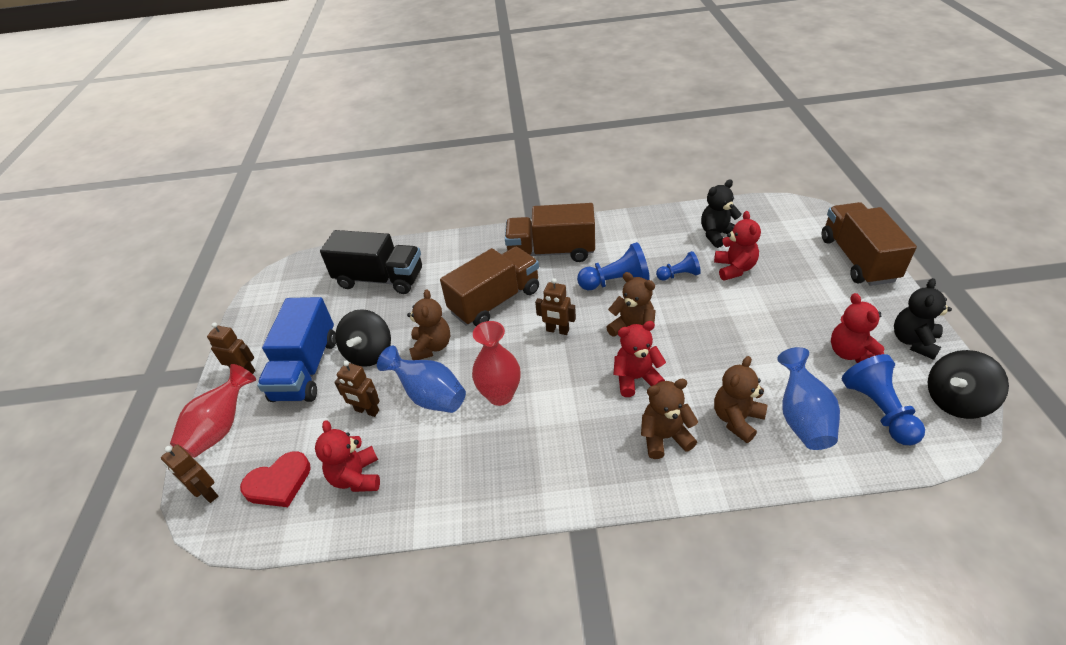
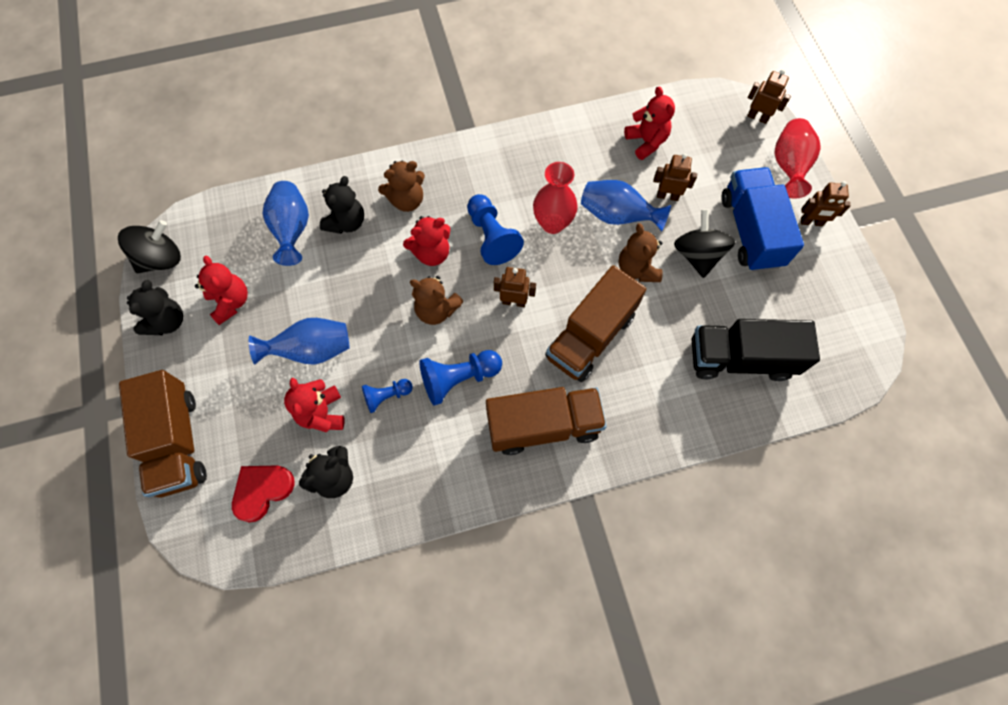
camera: 165 degrees right, 25 degrees up
red heart [240,451,311,507] -> red heart moved to [232,465,295,522]
brown teddy bear [714,356,767,443] -> black teddy bear [320,176,364,234]
blue pawn [842,354,925,445] -> blue pawn moved to [467,194,524,265]
none -> blue vase [249,318,350,365]

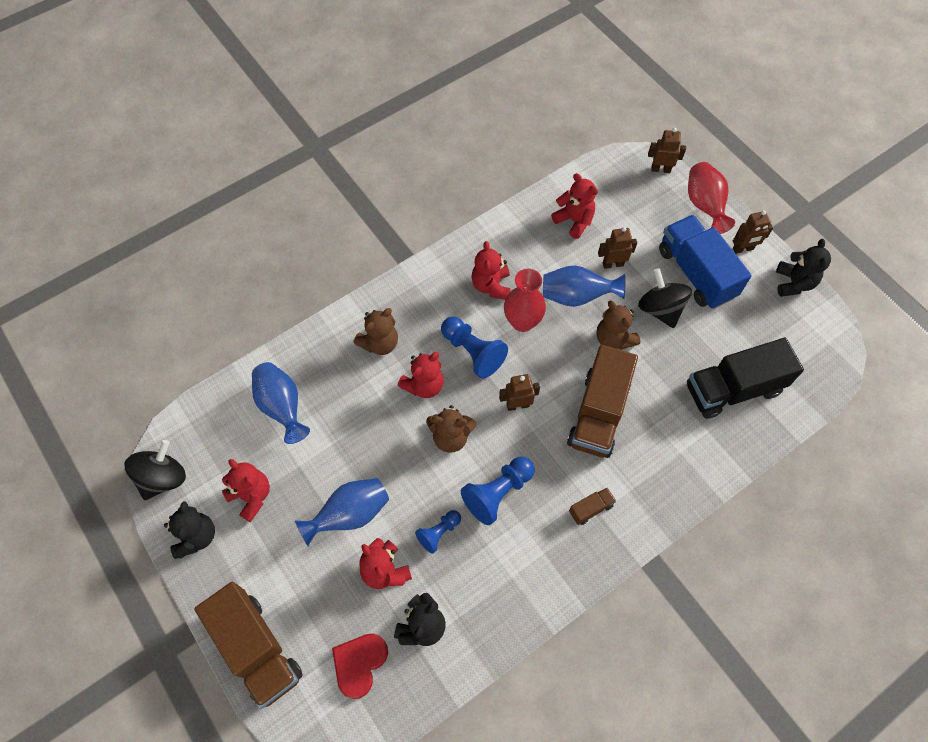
camera: 20 degrees left, 5 degrees down
black teddy bear [320,176,364,234] -> black teddy bear moved to [776,239,831,297]
brown truck [486,387,607,455] -> brown truck [569,487,616,525], size x0.43
none -> red teddy bear [471,241,511,300]

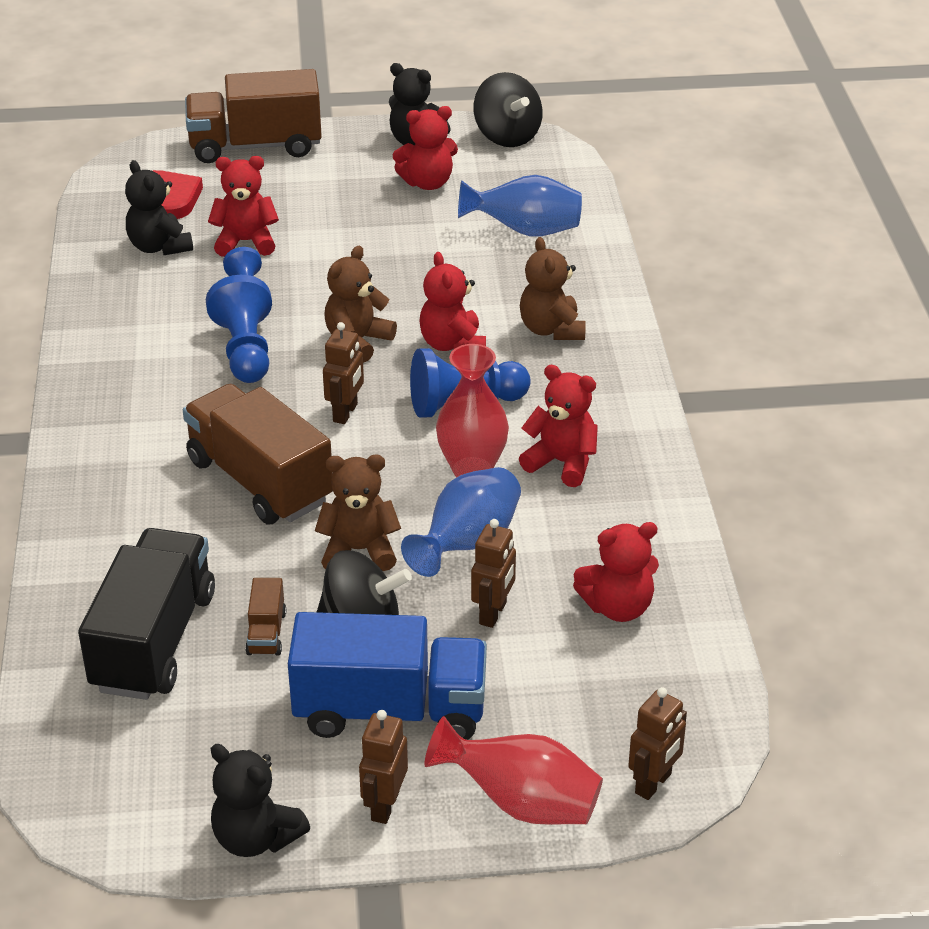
camera: 120 degrees right, 25 degrees down
blue vase [295,478,389,546] -> none
brown truck [569,487,616,525] -> brown truck moved to [245,578,286,656]

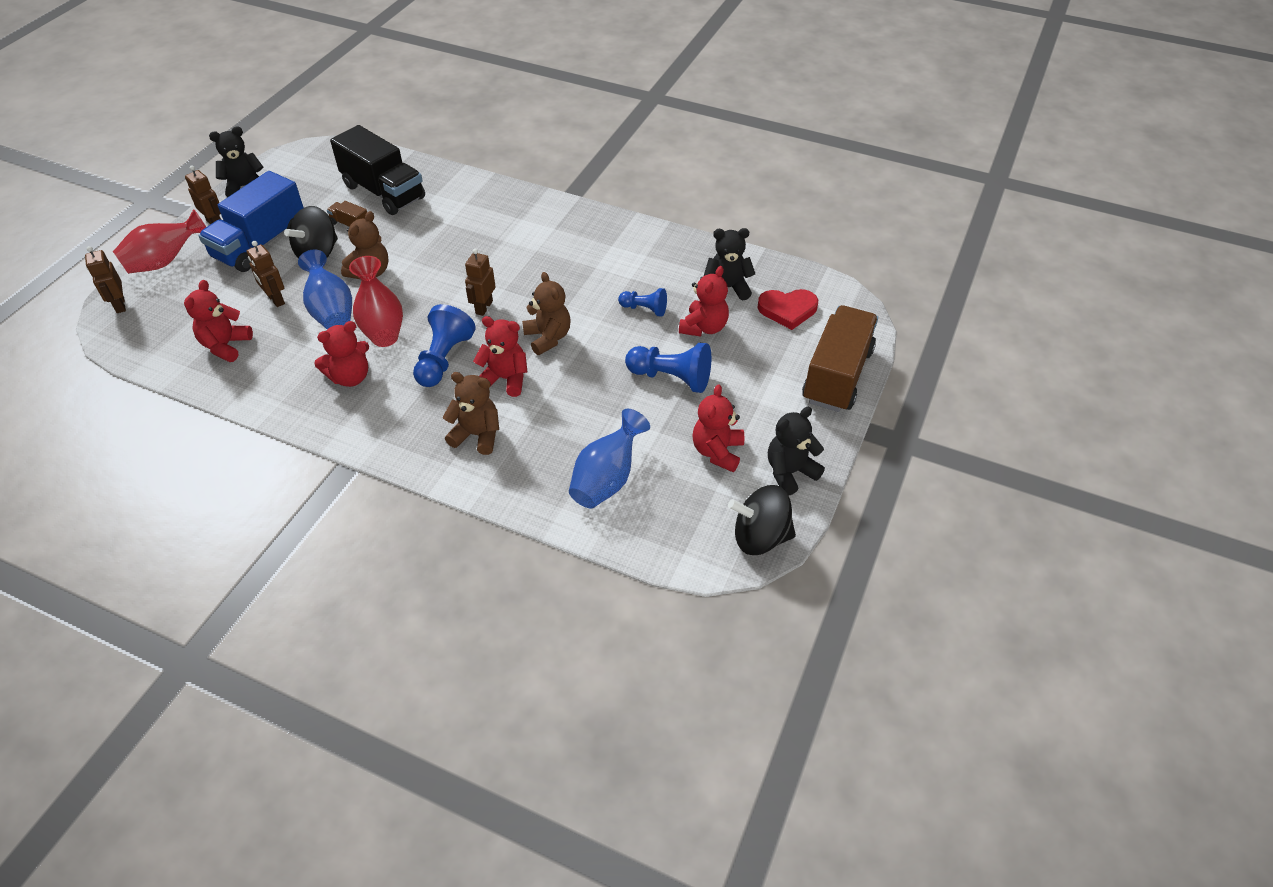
camera: 120 degrees right, 10 degrees up
brown truck [183,384,333,524] -> none
blue pawn [206,275,272,383] -> blue pawn moved to [625,343,711,393]
brown robot [323,322,364,424] -> brown robot turned 60 degrees clockwise [465,249,496,316]

